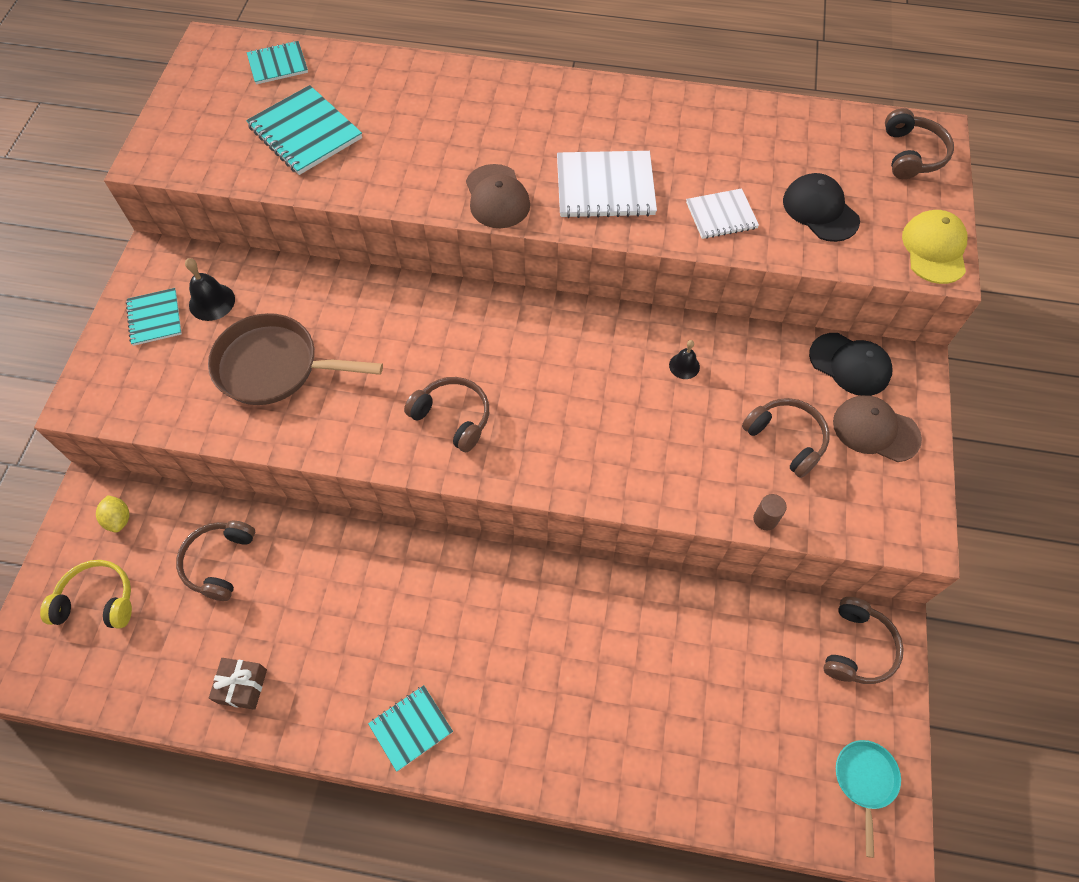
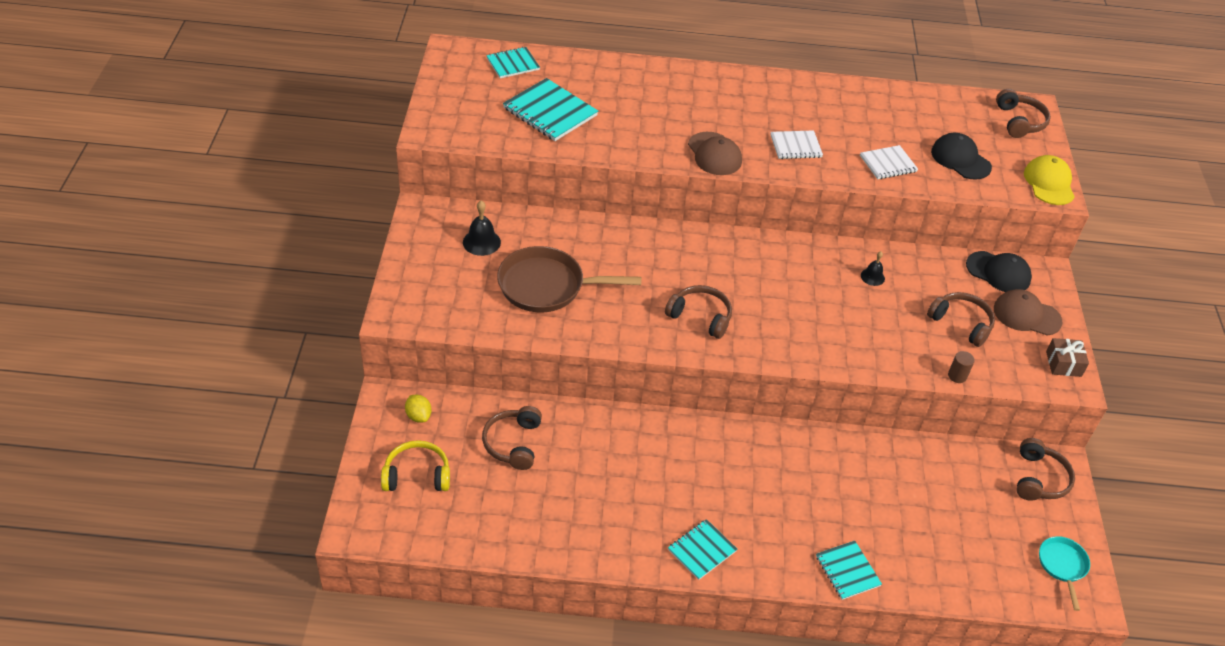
camera: 10 degrees left, 15 degrees down
turquoise notebook [126,288,182,346] -> turquoise notebook moved to [816,541,882,600]
brown gift [209,658,267,710] -> brown gift moved to [1046,338,1089,377]
white notebook [557,151,657,218] -> white notebook [770,130,823,159], size x0.61

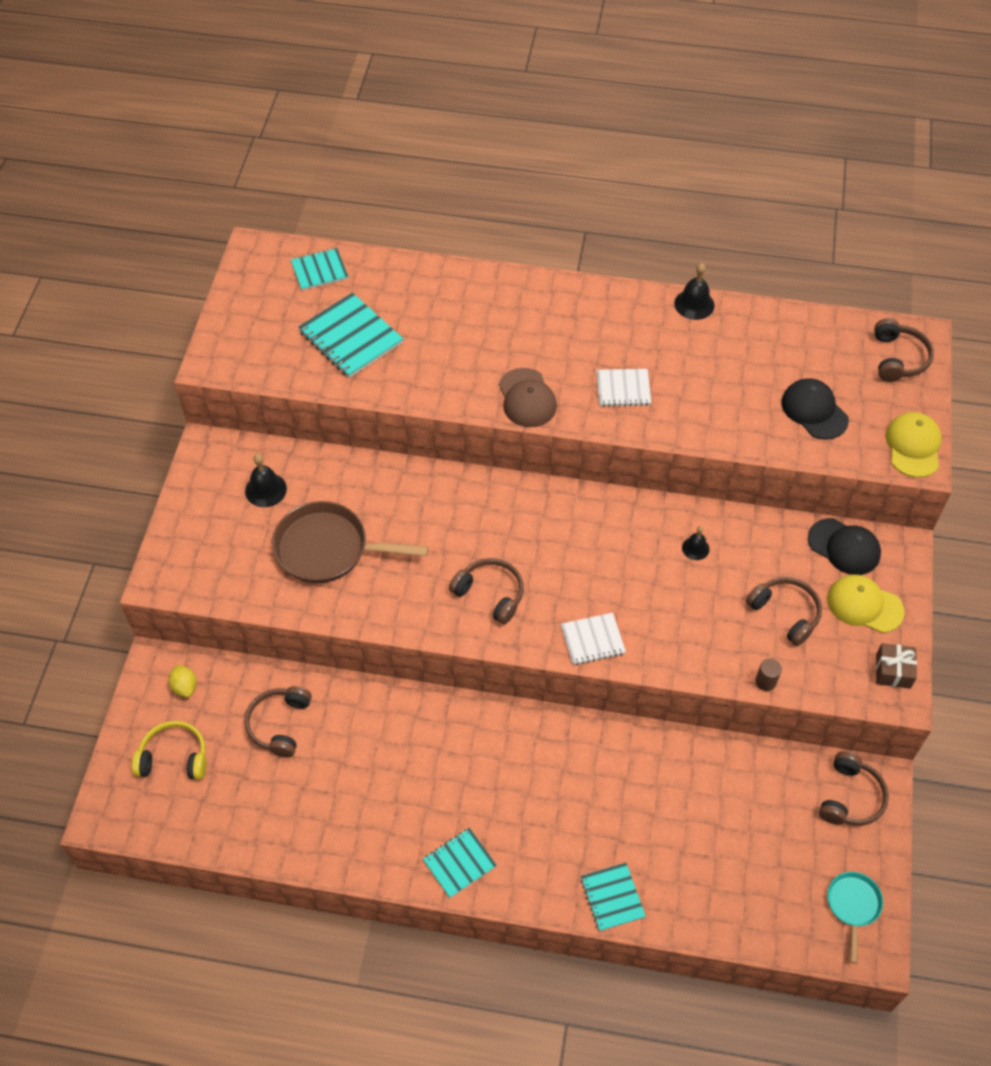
camera: 10 degrees right, 10 degrees up
white notebook [860,145,918,179] -> white notebook moved to [561,613,626,665]
brown cap [994,289,1062,336] -> yellow cap [827,574,905,633]
none -> black bell [674,263,714,320]

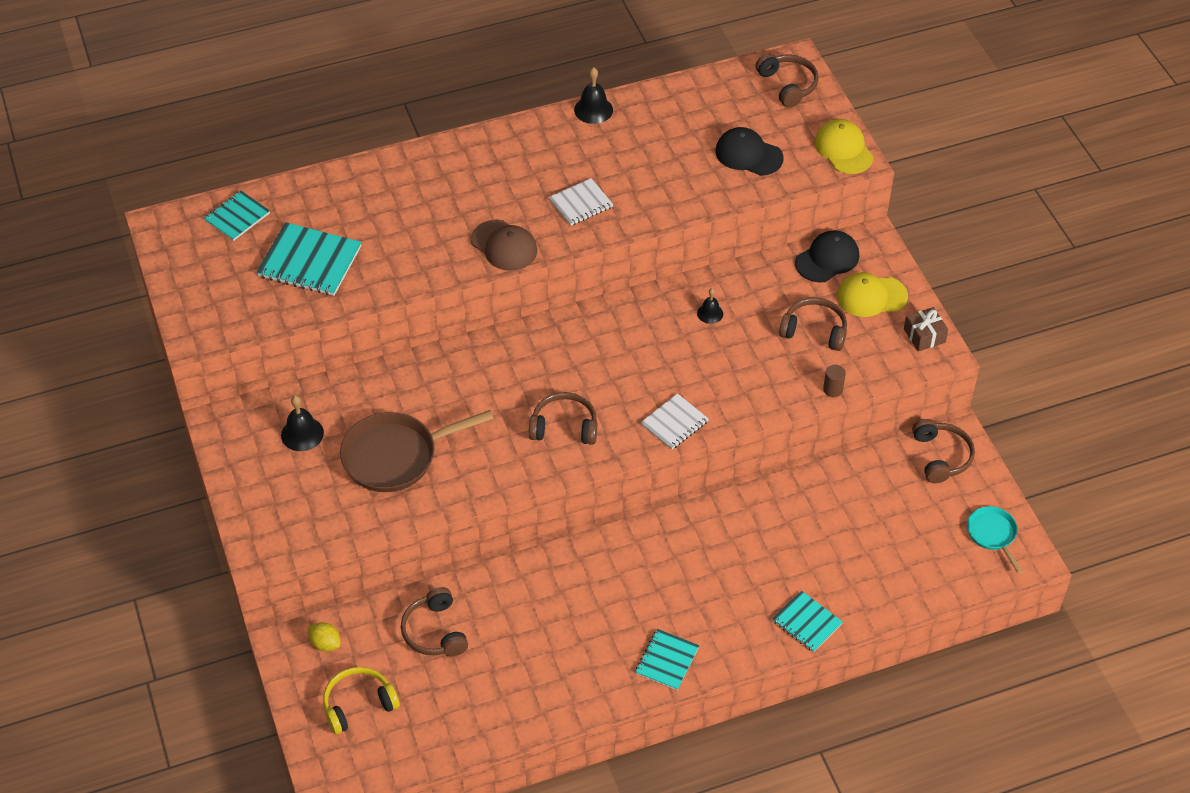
camera: 30 degrees left, 5 degrees down
black cap [808,518,881,575] -> black cap turned 45 degrees counterclockwise [795,230,859,283]

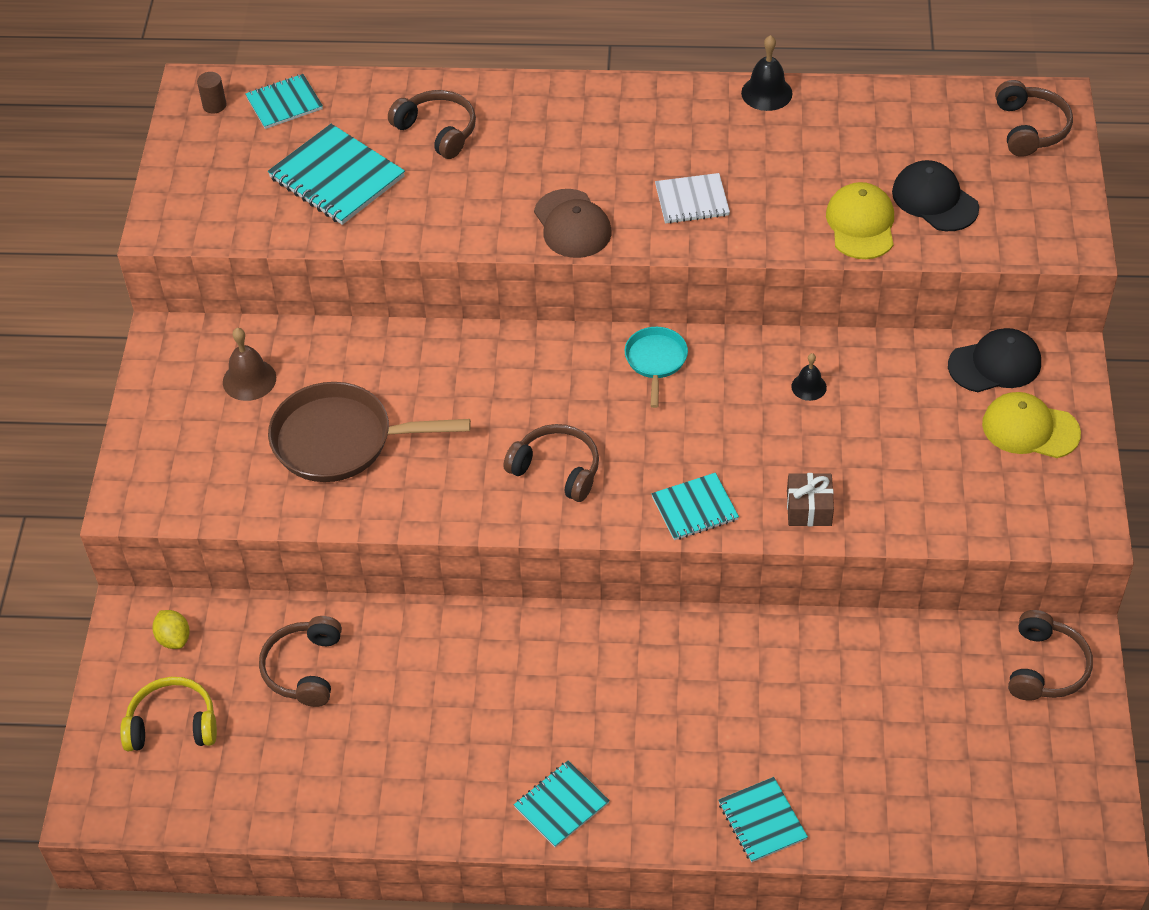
camera: 25 degrees right, 0 degrees up
black bell [281,395,324,451] -> brown bell [223,328,276,401]
white notebook [641,393,709,450] -> turquoise notebook [651,473,739,540]
brown headphones [779,297,847,351] -> brown headphones moved to [388,90,476,159]
yellow cap [814,119,873,174] -> yellow cap moved to [826,182,894,259]
brown cylinder [823,365,846,397] -> brown cylinder moved to [197,72,227,113]
brown gift [904,307,948,351] -> brown gift moved to [787,473,834,526]
turquoise pan [967,506,1023,574] -> turquoise pan moved to [625,327,688,408]

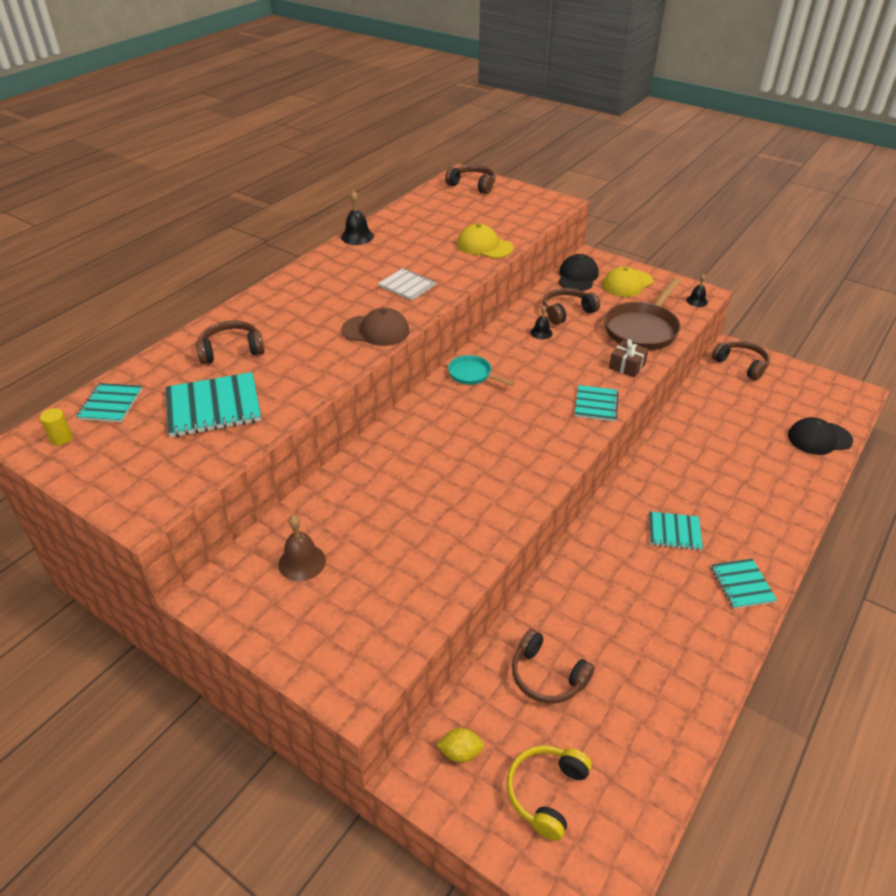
camera: 60 degrees left, 10 degrees down
brown cylinder [197,72,227,113] -> yellow cylinder [40,408,73,445]
brown pan [268,382,471,482] -> brown pan moved to [604,278,681,350]
brown headphones [503,424,599,502] -> brown headphones moved to [543,288,600,325]
white notebook [655,173,730,224] -> white notebook turned 75 degrees counterclockwise [378,268,436,301]
turquoise notebook [718,777,808,863] -> turquoise notebook moved to [649,511,703,551]
black cap [892,160,979,231] -> black cap moved to [788,417,853,455]
none -> black bell [686,274,708,307]

